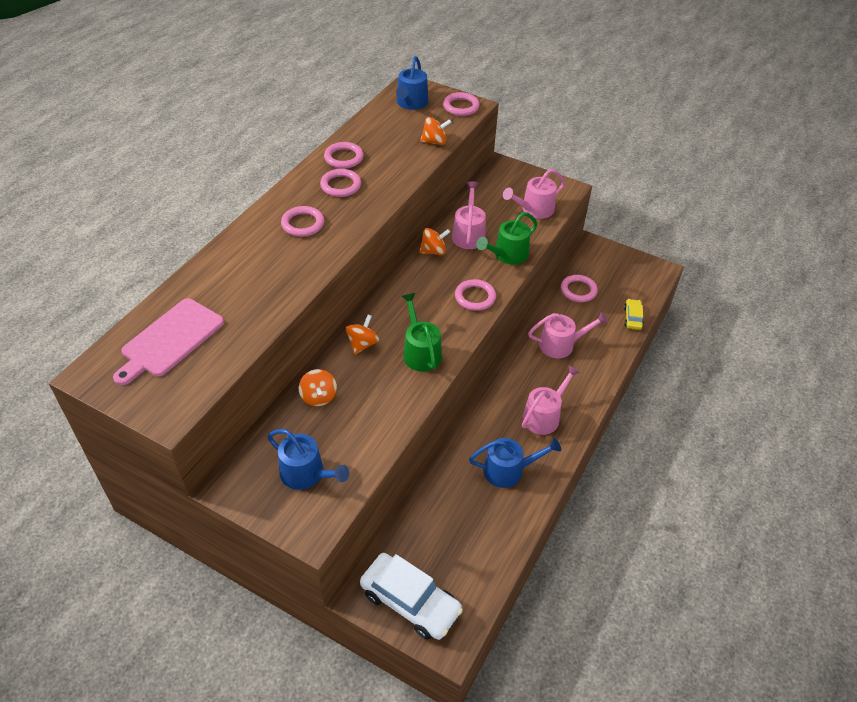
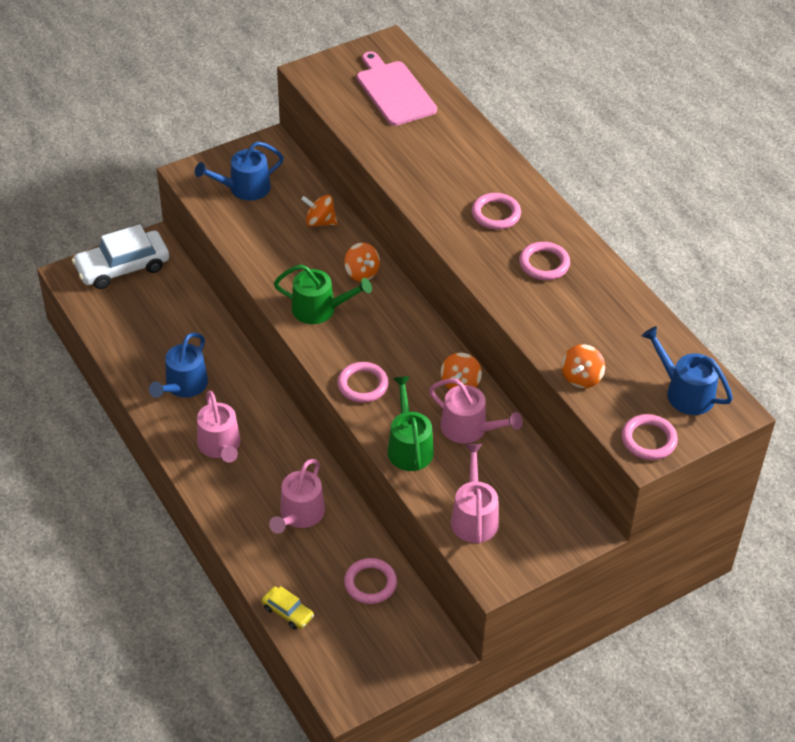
camera: 120 degrees right, 0 degrees up
pink ring [324,142,364,169] -> none

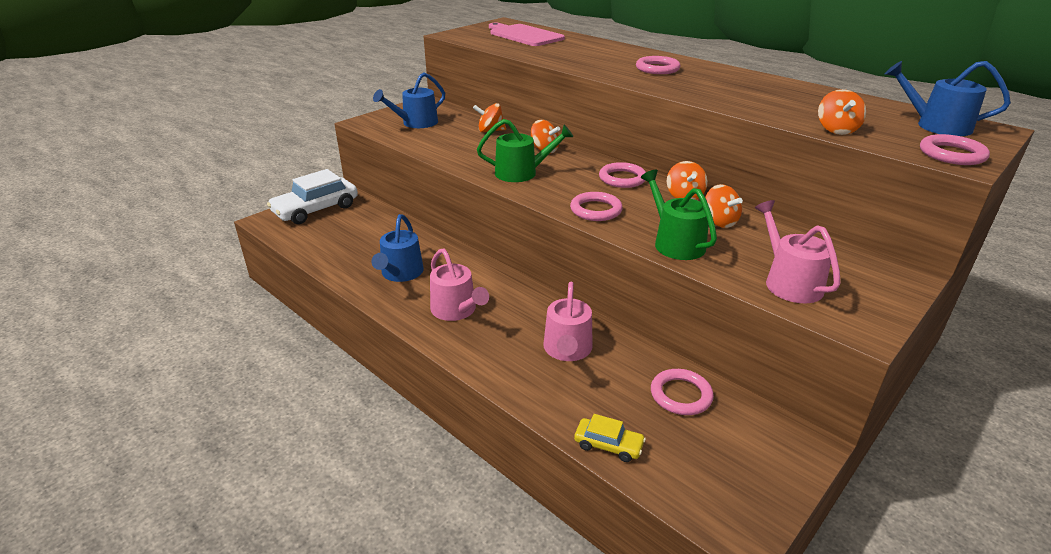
camera: 15 degrees left, 15 degrees down
pink watering can [429,379,523,444] -> orange spinning top [705,184,743,228]
pink ring [519,242,570,280] -> pink ring moved to [599,162,646,188]

